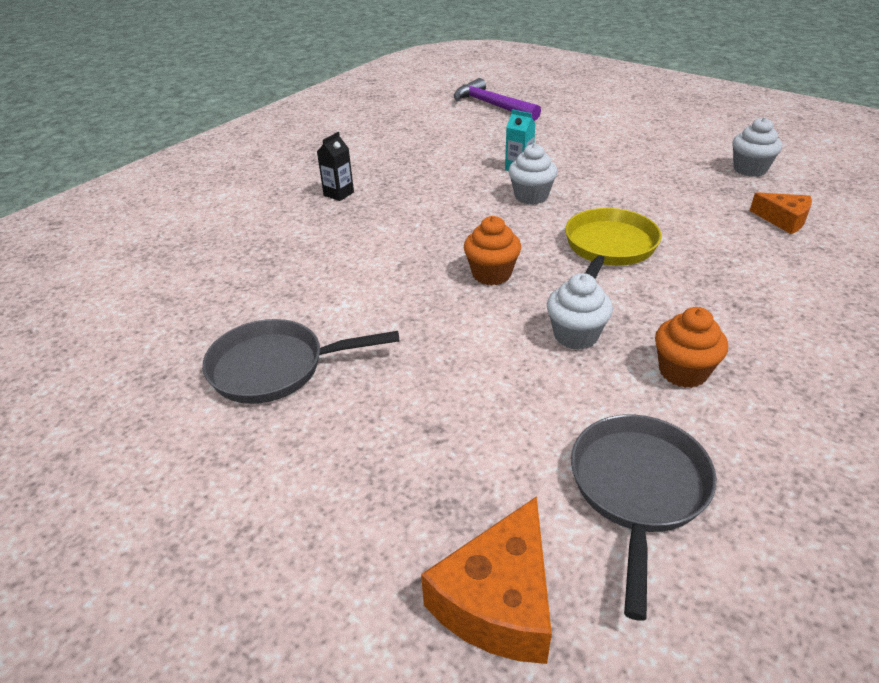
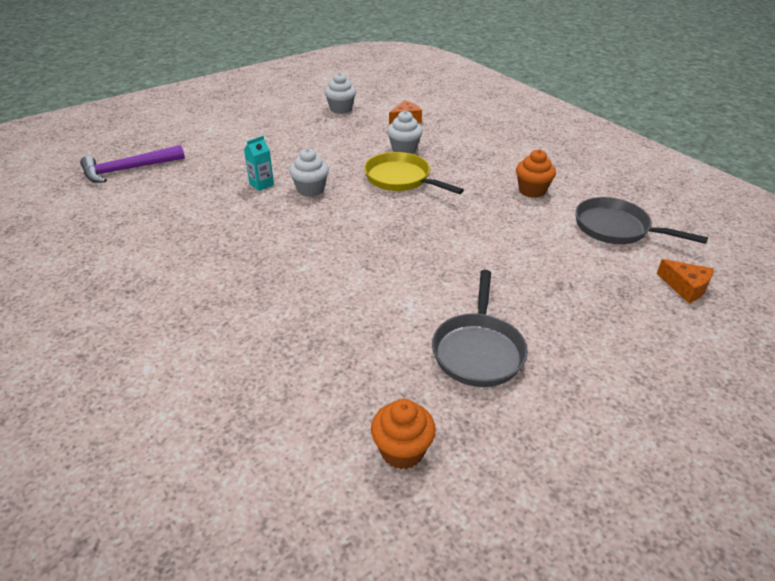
camera: 75 degrees left, 0 degrees up
black carton [317,132,354,201] -> none
orange cheese [421,496,552,664] -> orange cheese [657,259,713,303], size x0.64
orange cupcake [464,216,521,285] -> orange cupcake moved to [371,399,436,469]
white cupcake [547,273,613,350] -> white cupcake moved to [387,110,423,154]

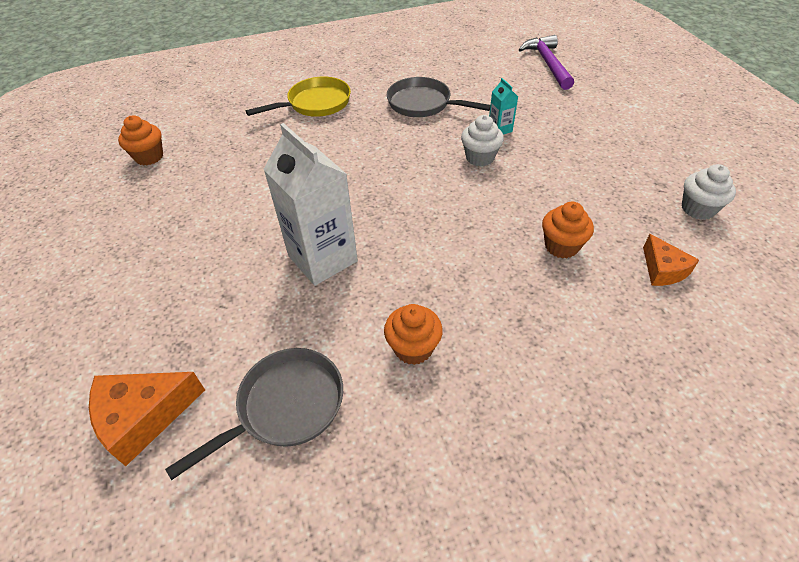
camera: 110 degrees right, 10 degrees up
yellow pan [364,152,464,194] -> yellow pan moved to [246,77,351,117]
white cupcake [387,110,423,154] -> orange cupcake [542,202,594,259]
grey pan [432,270,528,387] -> grey pan moved to [387,77,490,117]
orange cheese [657,259,713,303] -> orange cheese [89,372,205,466], size x1.56
none -> white carton [263,123,358,286]

